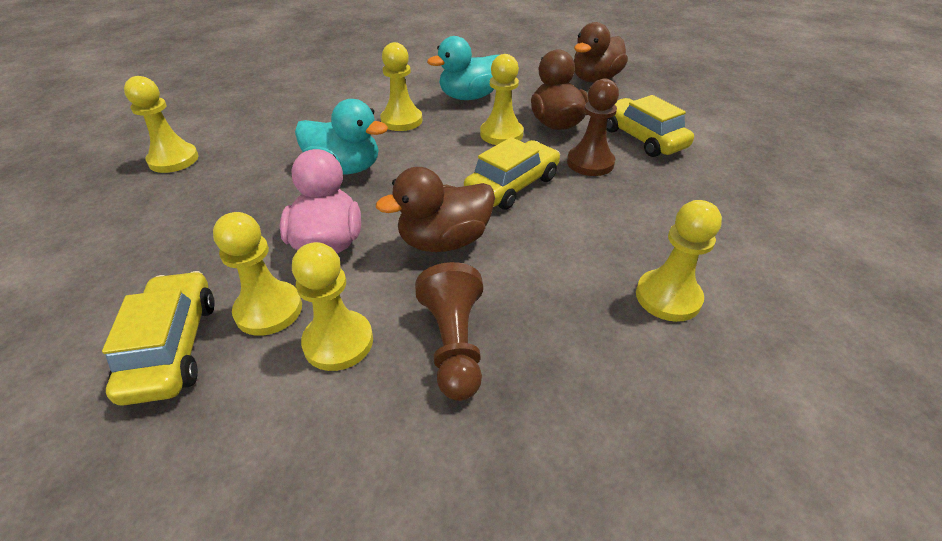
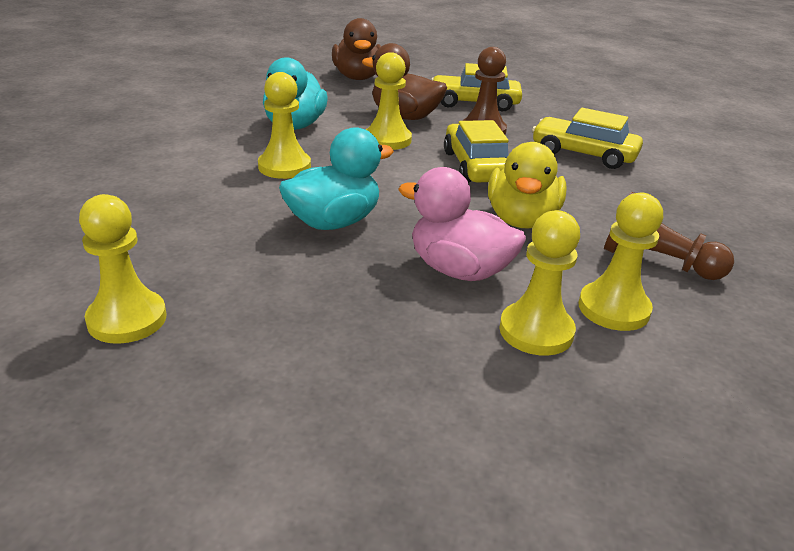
camera: 55 degrees left, 10 degrees down
yellow car [102,271,215,406] -> yellow car moved to [532,108,643,169]
brown duck [376,167,495,252] -> yellow duck [488,142,567,228]
yellow pawn [636,200,722,322] -> none

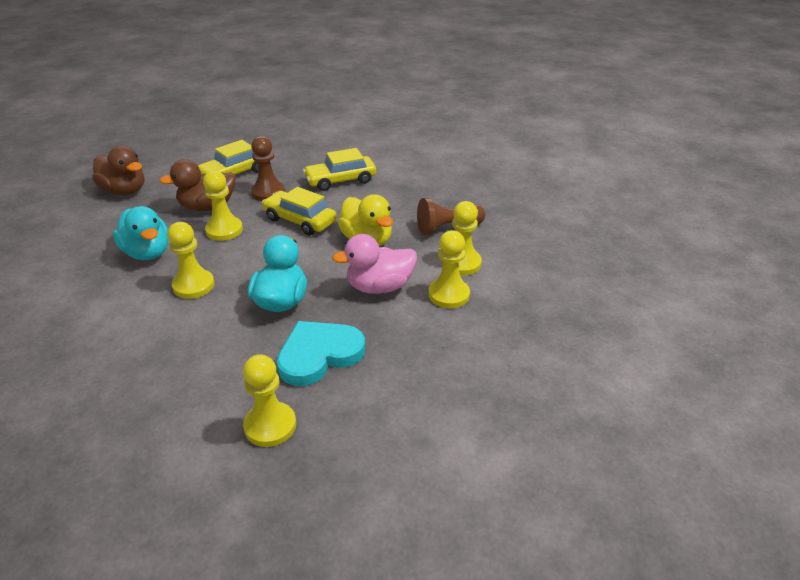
camera: 45 degrees left, 5 degrees up
none -> turquoise heart [277,321,365,386]

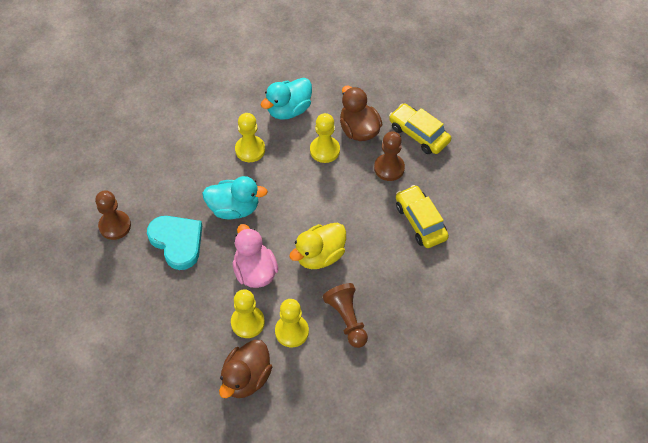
camera: 85 degrees right, 20 degrees up
brown duck [92,146,144,195] -> brown duck moved to [219,340,272,398]
yellow pawn [243,354,296,447] -> brown pawn [95,190,131,240]
yellow car [262,187,337,235] -> none

